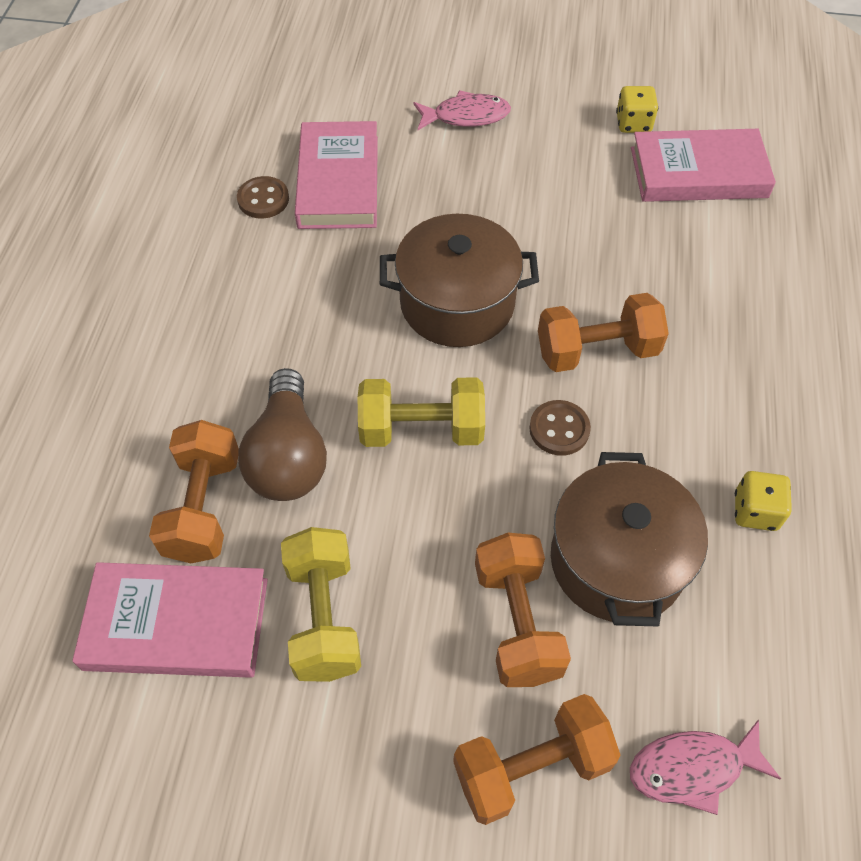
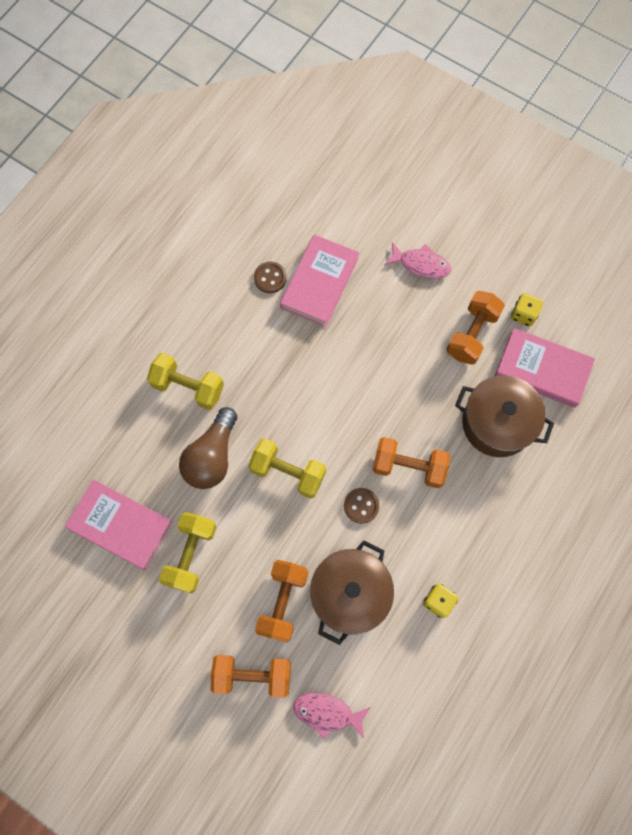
camera: 25 degrees right, 15 degrees up
orange dumbbell [149,420,239,563] -> orange dumbbell moved to [446,291,505,365]
brown pot [380,214,539,347] -> brown pot moved to [455,375,554,457]
none -> yellow dumbbell [147,353,224,410]

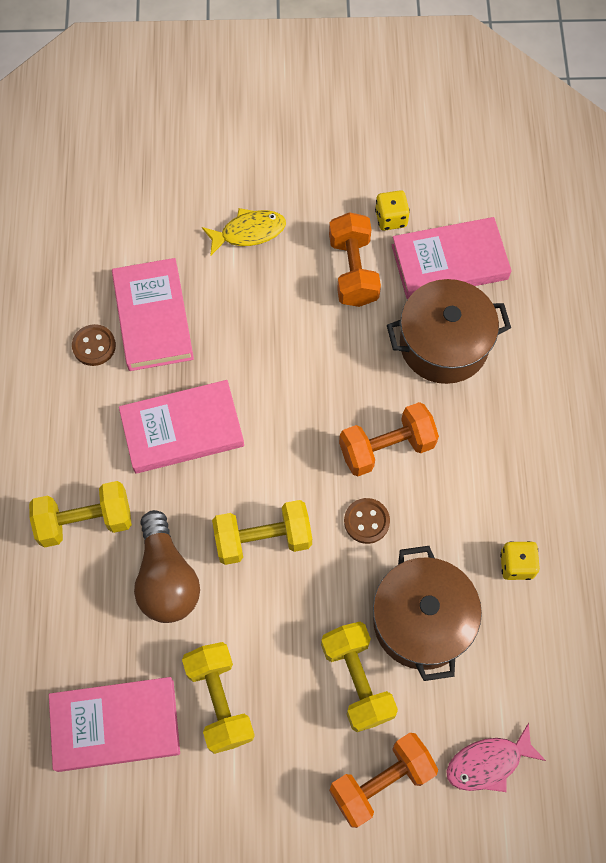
camera: 35 degrees left, 5 degrees down
orange dumbbell [255,560,308,643] -> yellow dumbbell [321,622,398,732]
pink fish [384,242,451,279] -> yellow fish [202,208,286,256]
none -> pink book [119,380,244,474]

